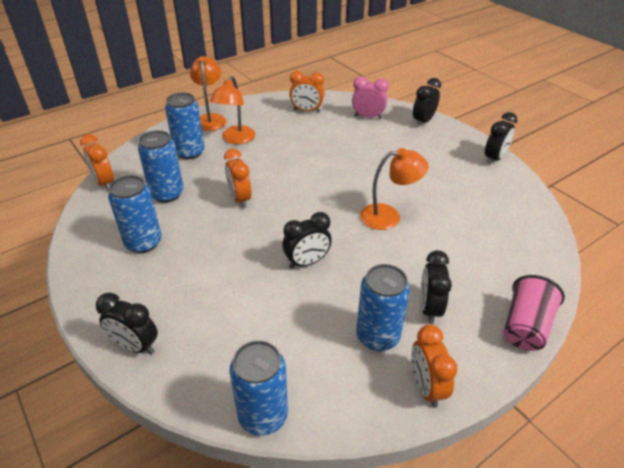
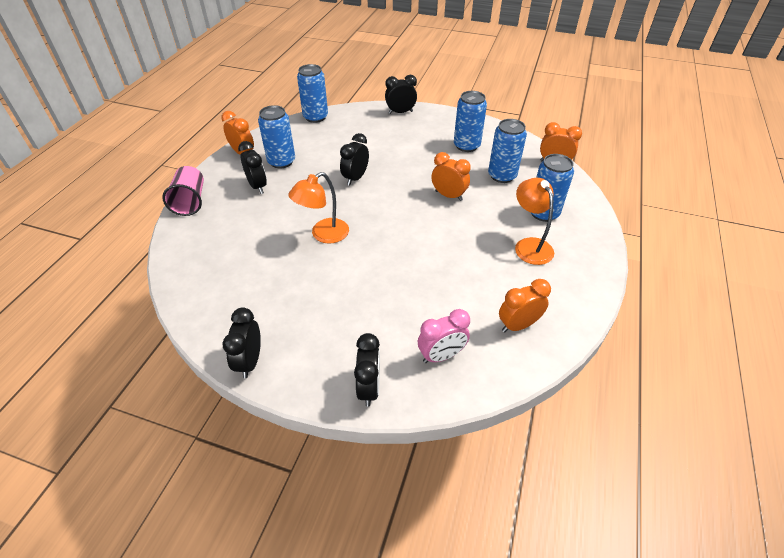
camera: 145 degrees right, 5 degrees up
orange lamp [190,56,227,131] -> none

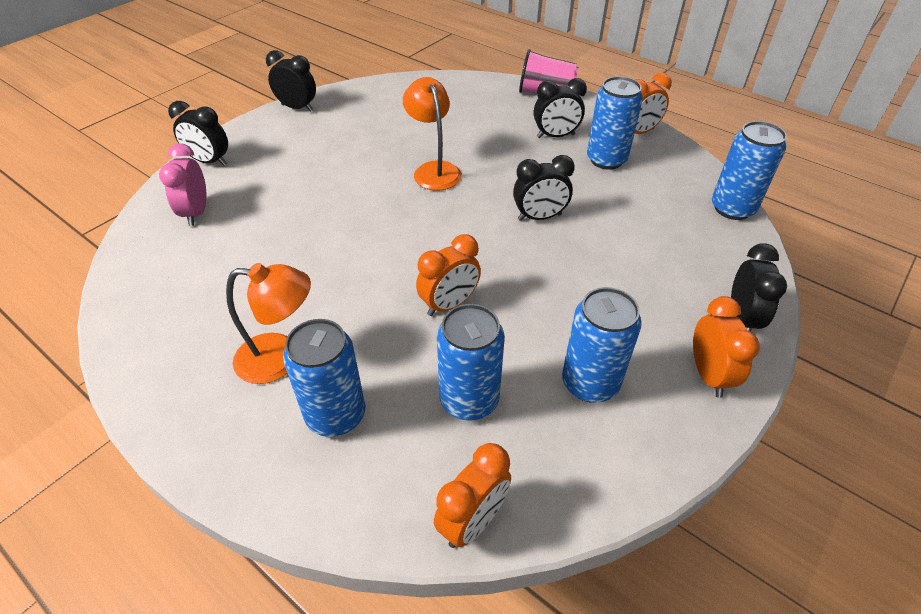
camera: 110 degrees right, 0 degrees up
black clock [340,133,369,186] -> black clock turned 120 degrees clockwise [513,155,575,221]
orange clock [499,279,551,332] -> orange clock moved to [693,296,760,398]

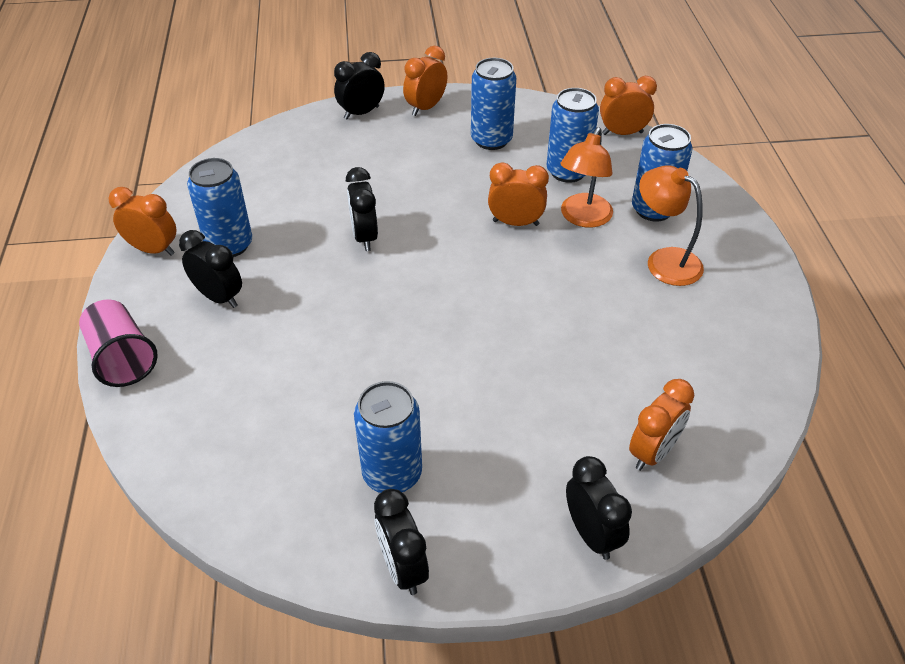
camera: 135 degrees left, 0 degrees up
pink clock [159,143,207,226] -> orange clock [629,379,694,471]
orange lamp [403,77,462,191] -> orange lamp moved to [560,127,613,228]
black clock [513,155,575,221] -> black clock turned 135 degrees counterclockwise [346,167,378,251]
blue can [712,121,787,220] -> blue can moved to [354,381,422,493]

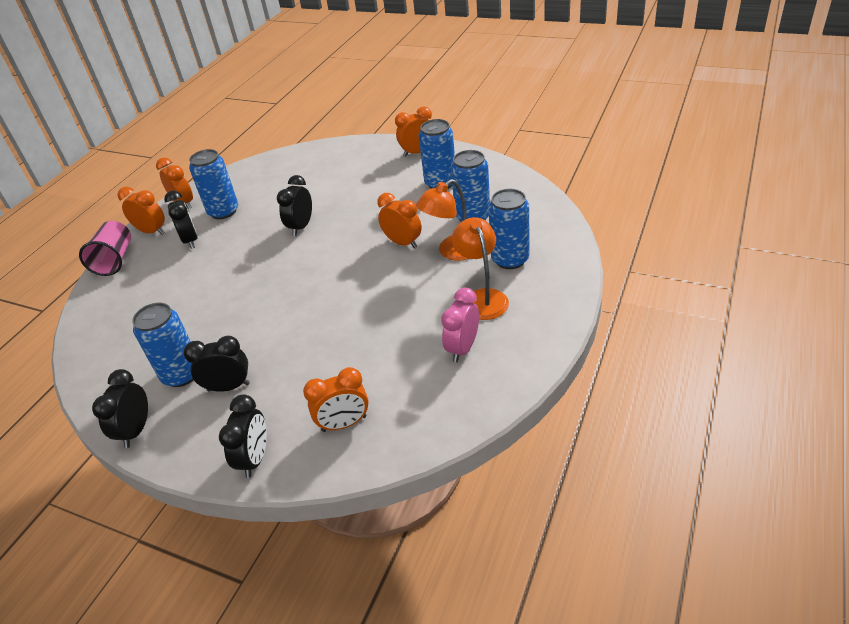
camera: 35 degrees right, 5 degrees down
black clock [334,52,385,120] -> black clock moved to [184,336,250,392]
orange clock [600,76,657,135] -> orange clock moved to [117,187,165,235]
none -> pink clock [441,288,479,362]

